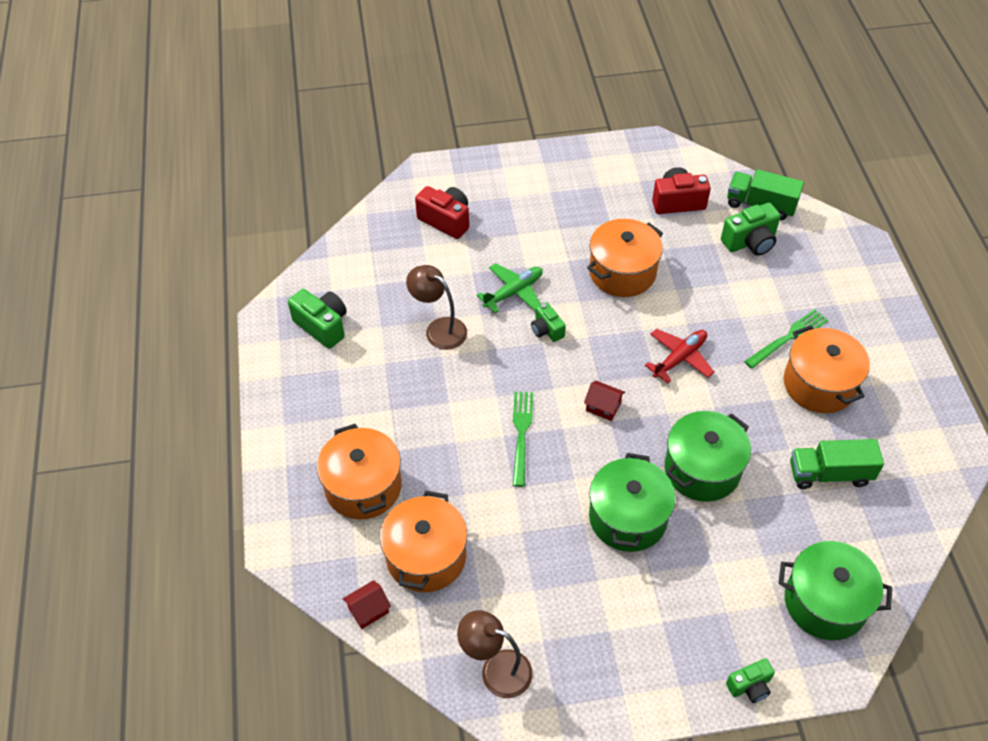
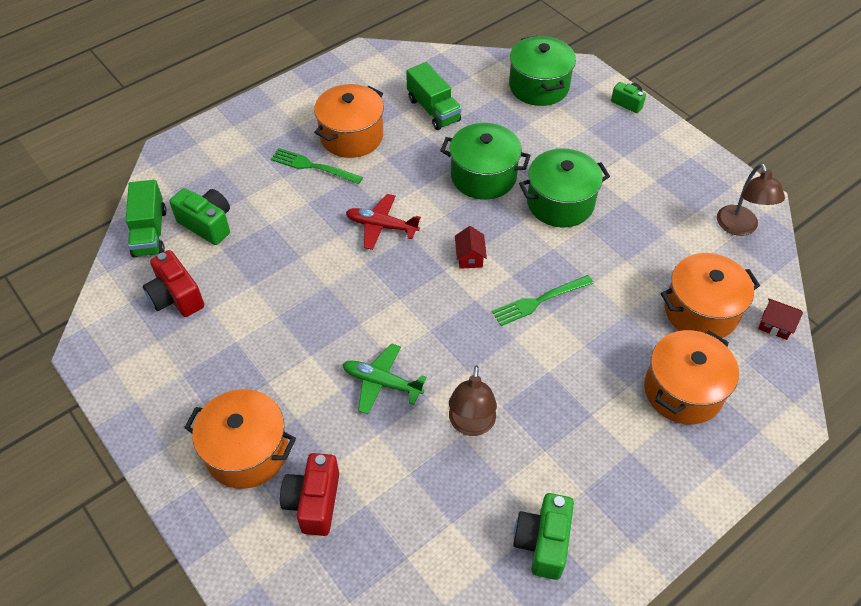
camera: 120 degrees left, 0 degrees up
green camera [531,302,566,342] -> none
orange pot [587,219,663,297] -> orange pot moved to [184,389,296,489]

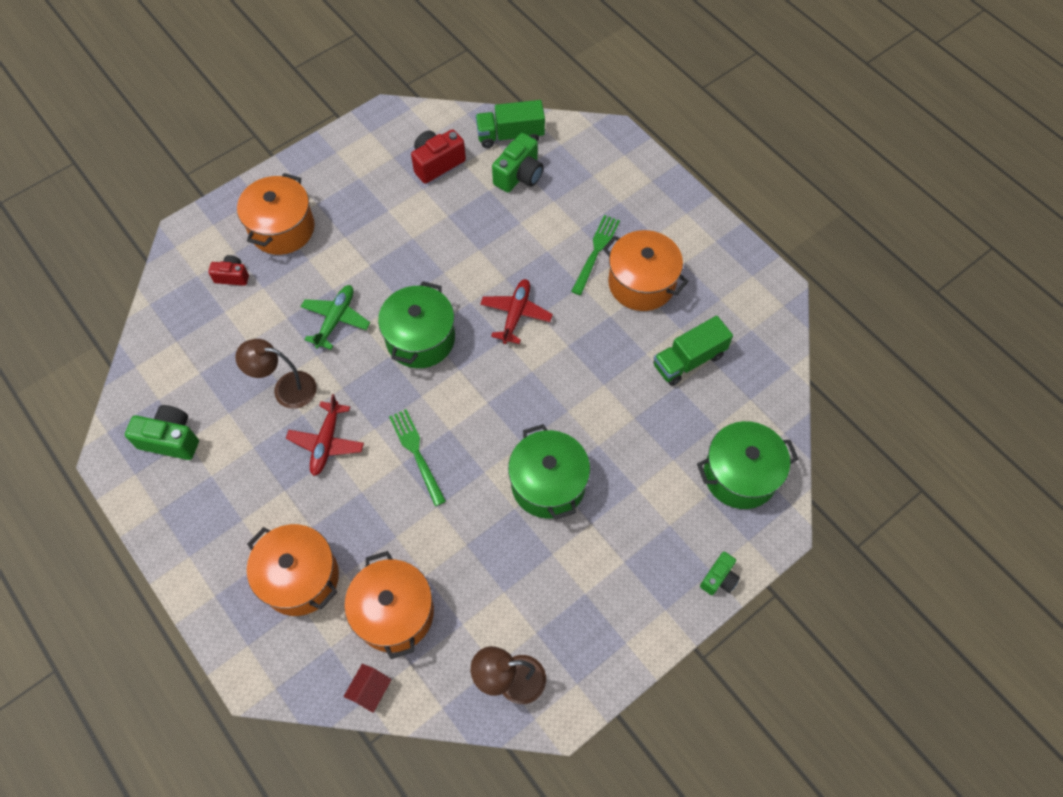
camera: 90 degrees right, 10 degrees up
red camera [280,453,339,536] -> red camera [208,255,249,286], size x0.62
green pot [440,123,531,200] -> green pot moved to [378,281,455,368]
red house [455,226,487,269] -> none
none -> red plane [286,394,364,476]

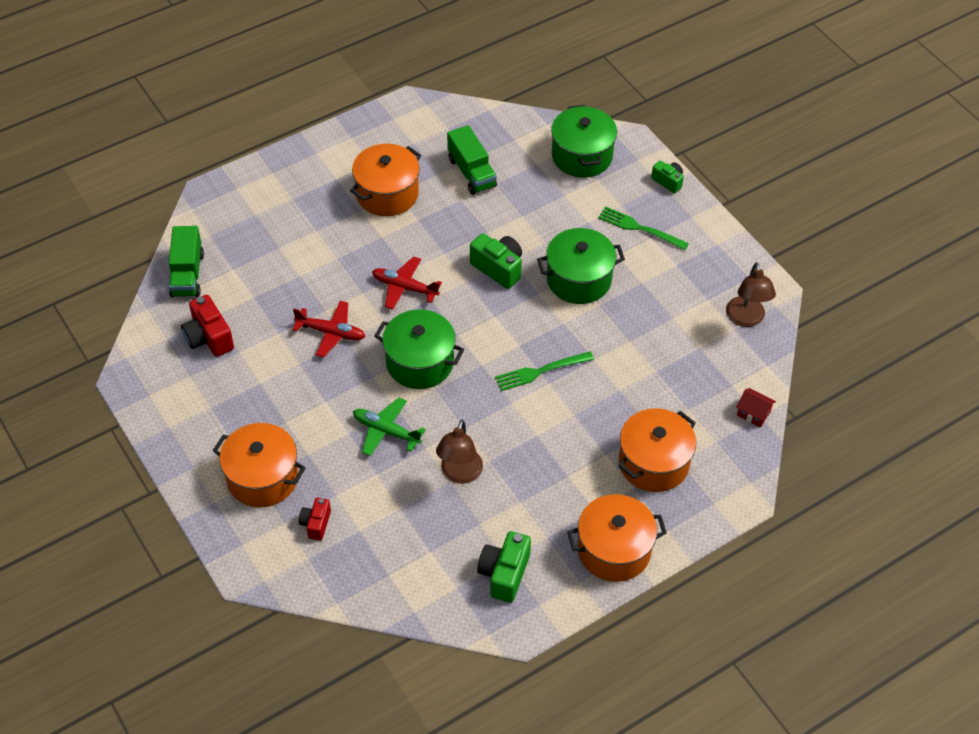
camera: 85 degrees left, 10 degrees down
red plane [286,394,364,476] -> red plane moved to [292,301,365,358]
orange pot [344,551,434,659] -> orange pot moved to [567,494,667,582]
green camera [492,133,544,192] -> green camera moved to [470,233,522,289]
green fork [571,215,620,295] -> green fork moved to [598,206,689,250]

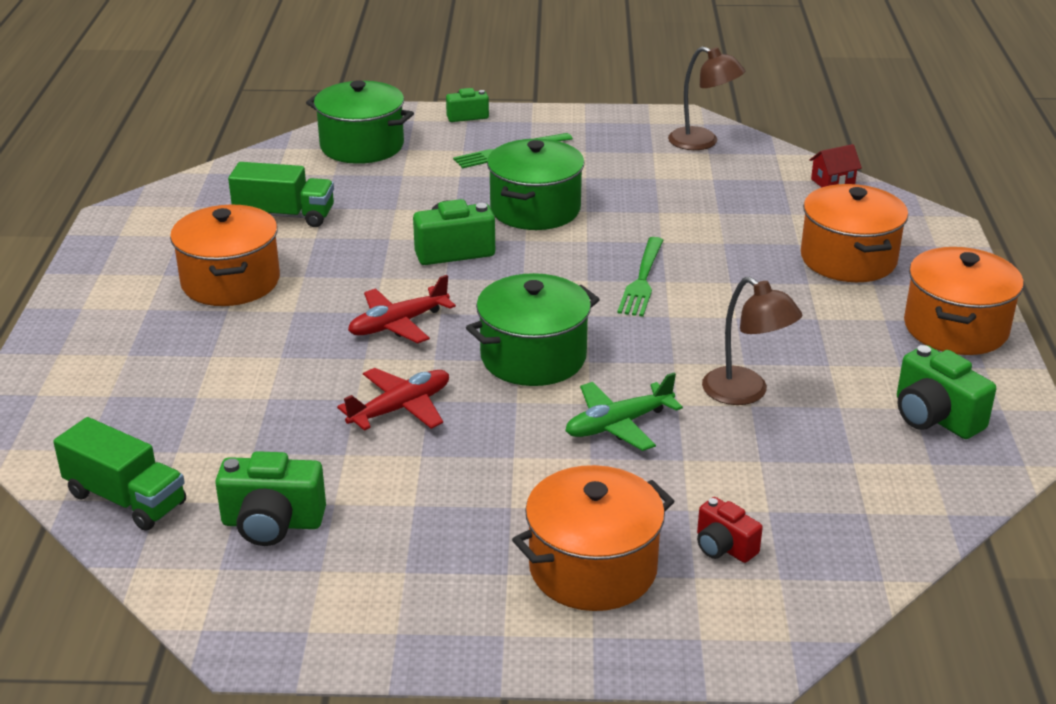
camera: 55 degrees left, 20 degrees down
red camera [181,295,234,357] -> green camera [215,451,326,546]

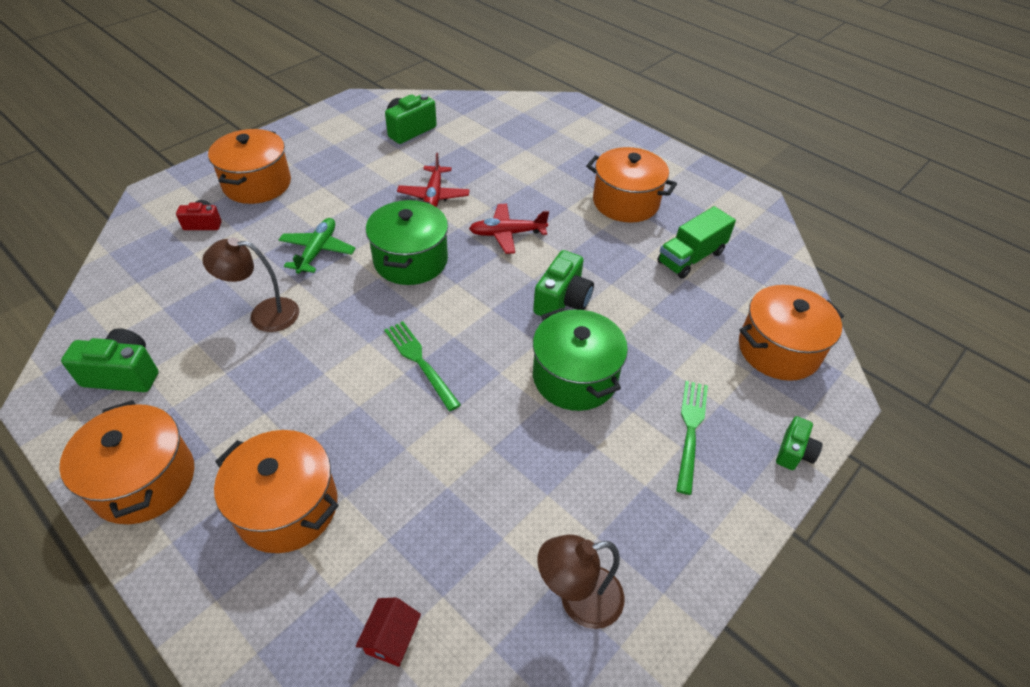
camera: 130 degrees right, 15 degrees up
green truck [53,417,186,531] -> none
green pot [306,80,414,164] -> orange pot [739,285,844,381]
red plane [348,275,456,343] -> red plane turned 105 degrees counterclockwise [469,204,549,254]

